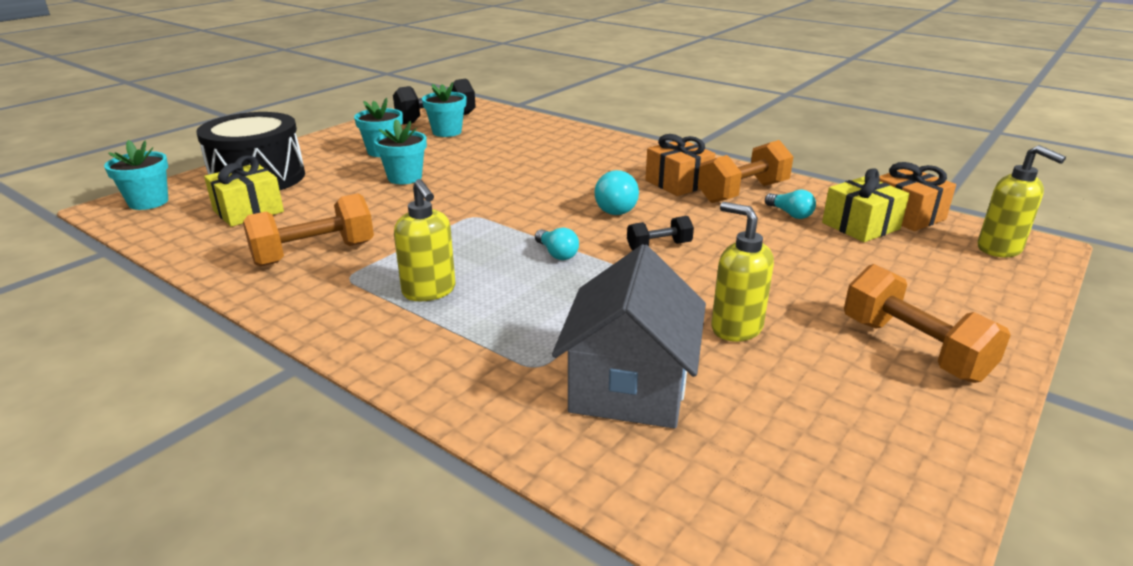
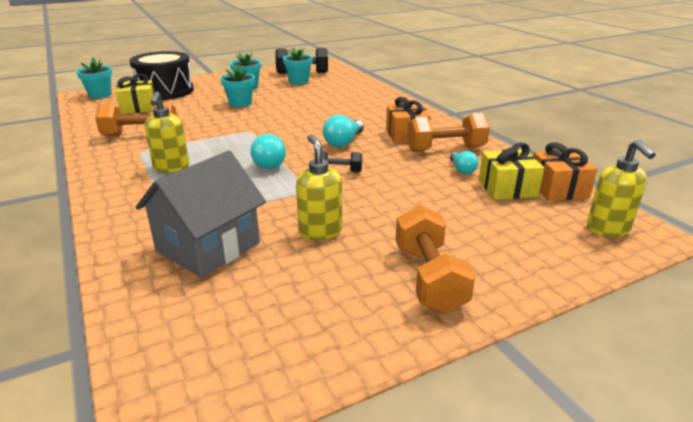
camera: 25 degrees right, 0 degrees up
turquoise light bulb [535,228,579,260] -> turquoise light bulb [251,134,286,169], size x1.53

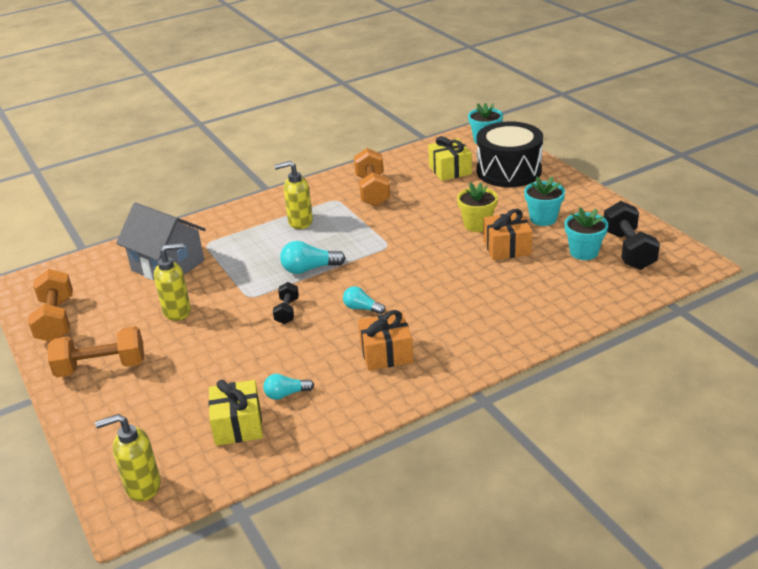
camera: 90 degrees right, 5 degrees up
turquoise flower pot [220,64,255,107] -> yellow flower pot [457,182,498,232]
turquoise light bulb [323,115,364,147] -> turquoise light bulb [343,286,385,314], size x0.65
orange dumbbell [407,113,490,152] -> orange dumbbell moved to [28,269,73,341]
orange gift [533,142,598,201] -> orange gift moved to [483,209,532,260]

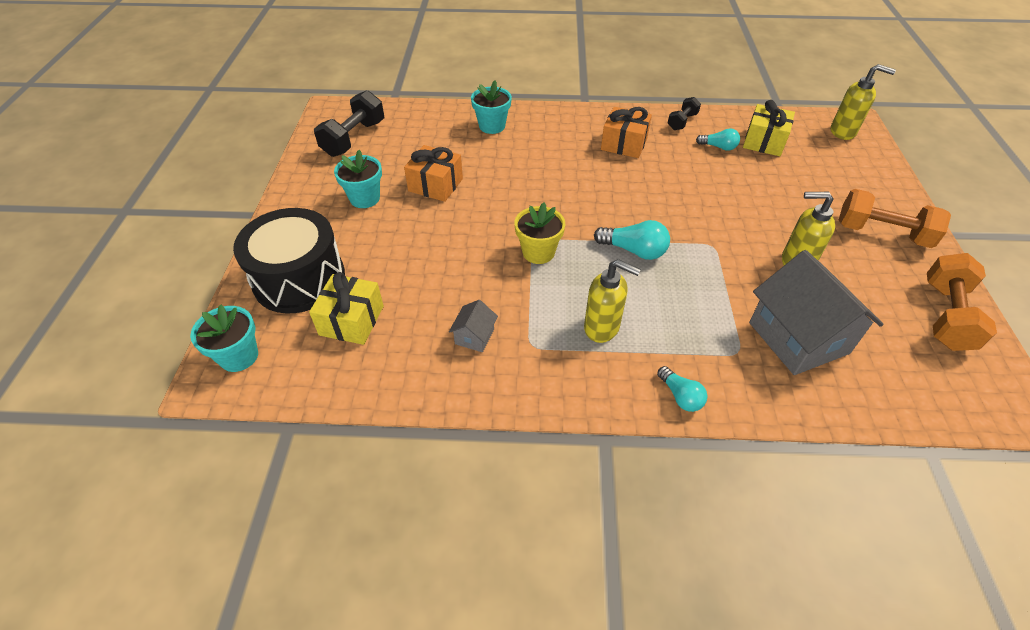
camera: 150 degrees left, 15 degrees up
black dumbbell [273,282,299,324] -> black dumbbell moved to [668,97,701,130]
turquoise light bulb [343,286,385,314] -> turquoise light bulb moved to [657,366,707,412]
orange dumbbell [354,148,390,206] -> grey house [449,300,498,352]
yellow flower pot [457,182,498,232] -> yellow flower pot moved to [514,203,565,264]
turquoise flower pot [565,207,608,260] -> turquoise flower pot moved to [471,81,512,134]

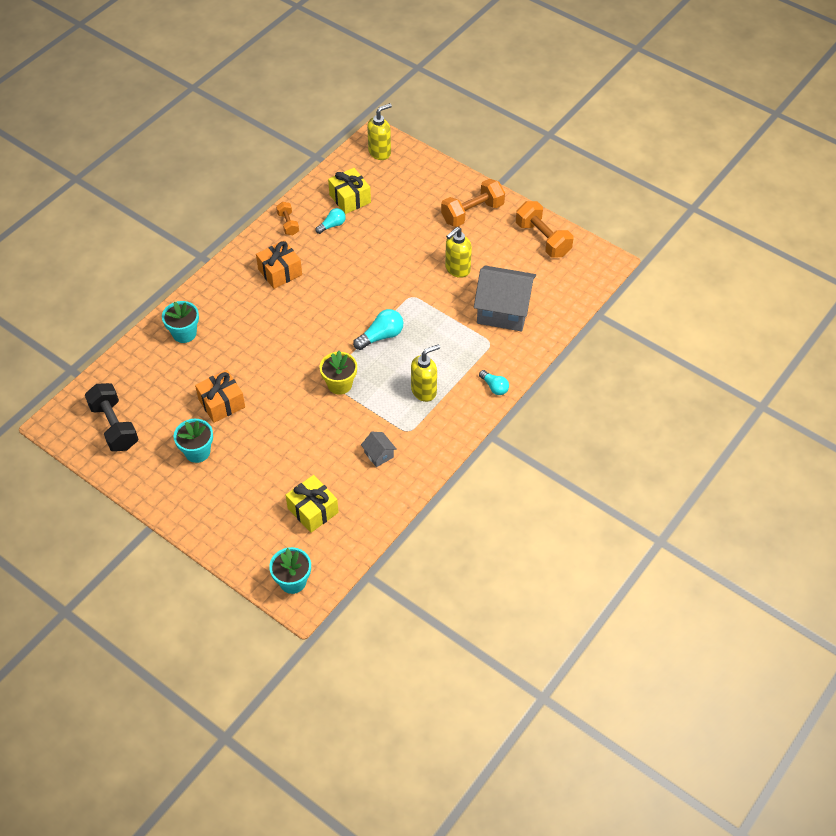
camera: 55 degrees left, 5 degrees up
black drum [233,208,345,313] -> none
turquoise light bulb [657,366,707,412] -> turquoise light bulb turned 45 degrees clockwise [479,370,509,395]
black dumbbell [668,97,701,130] -> orange dumbbell [276,202,299,235]

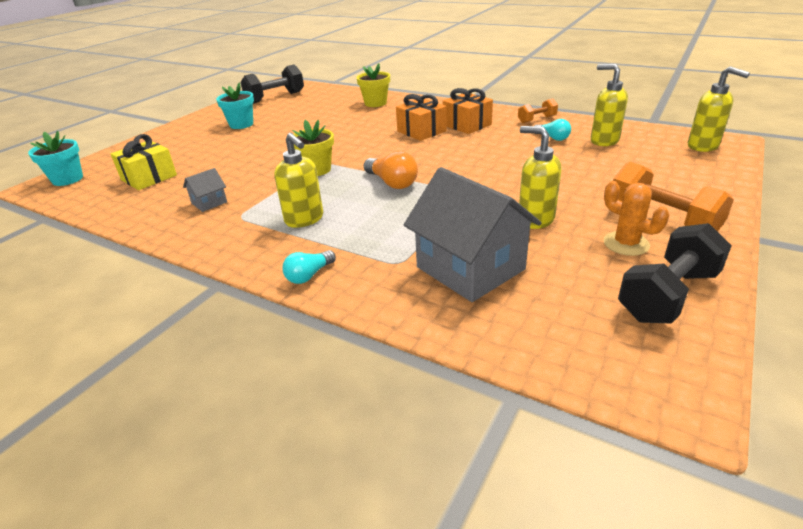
camera: 85 degrees right, 20 degrees down
turquoise flower pot [162,301,199,343] -> yellow flower pot [356,63,390,107]
orange gift [195,370,245,423] -> orange gift moved to [396,94,446,141]
yellow gift [328,168,371,214] -> yellow soap dispenser [591,64,628,146]
turquoise light bulb [353,309,403,350] -> orange light bulb [364,151,418,189]
grey house [474,266,536,331] -> grey house turned 45 degrees counterclockwise [404,167,542,302]
orange dumbbell [516,201,573,258] -> black dumbbell [618,223,732,324]
none -> orange cactus [603,181,669,256]

